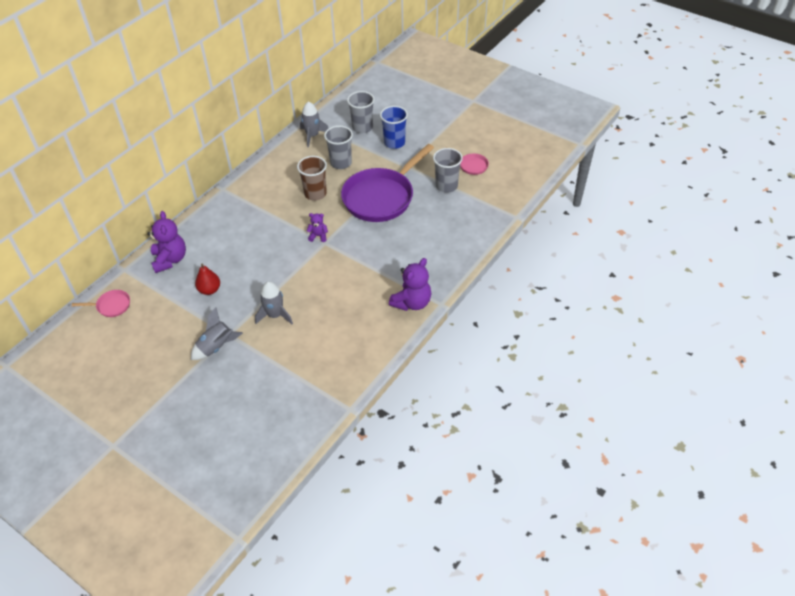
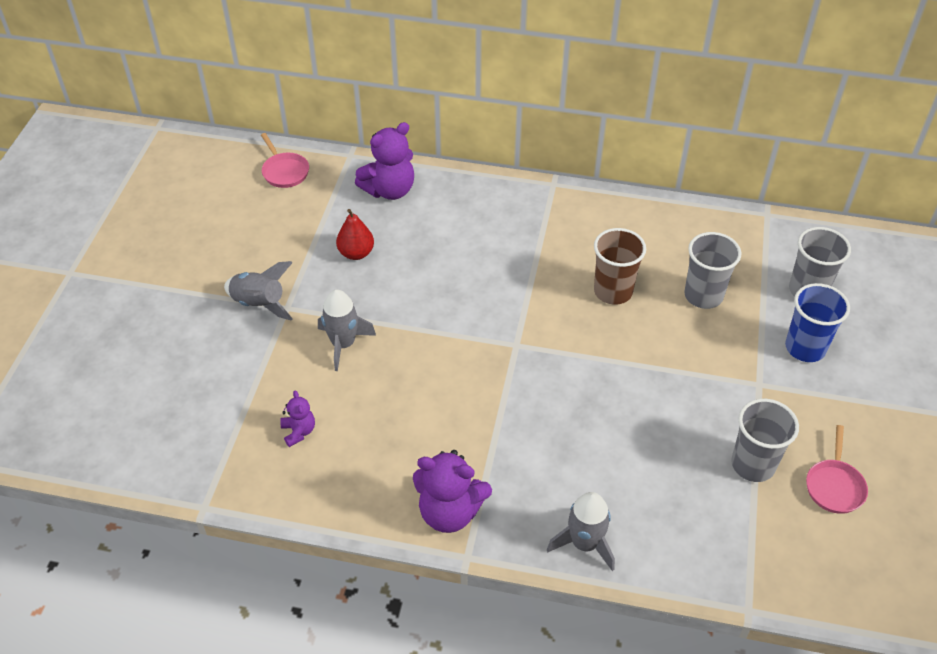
camera: 65 degrees right, 0 degrees up
grey rocket [300,101,329,147] -> grey rocket moved to [547,492,615,571]
purple teddy bear [307,213,328,242] -> purple teddy bear moved to [280,390,315,447]
purple pan [341,144,434,222] -> none

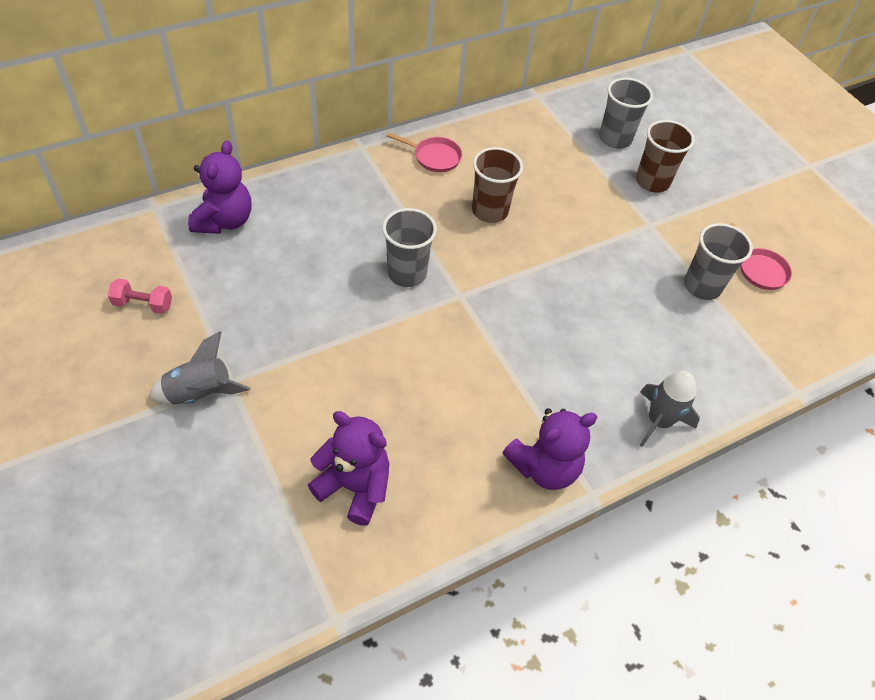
camera: 45 degrees left, 5 degrees up
pink pan [261,133,309,188] -> pink pan moved to [386,132,462,172]
purple teddy bear [280,390,315,447] -> purple teddy bear [308,411,389,526], size x1.91
grey rocket [318,290,376,371] -> none
red pear [336,209,374,260] -> none
grey cup [684,232,741,309] -> grey cup moved to [382,208,437,287]
blue cup [785,283,850,362] -> brown cup [636,120,695,193]
none -> pink dumbbell [108,278,172,314]

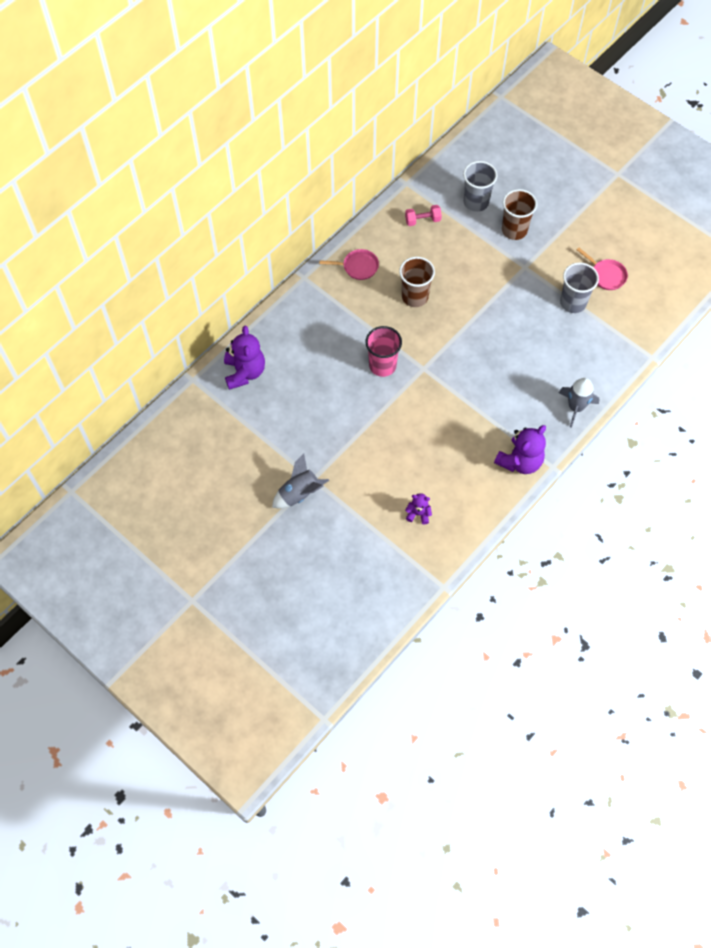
camera: 15 degrees left, 10 degrees up
pink dumbbell [108,278,172,314] -> pink dumbbell moved to [405,205,442,226]
purple teddy bear [308,411,389,526] -> purple teddy bear [405,493,432,524], size x0.52
grey cup [382,208,437,287] -> pink cup [365,326,402,377]

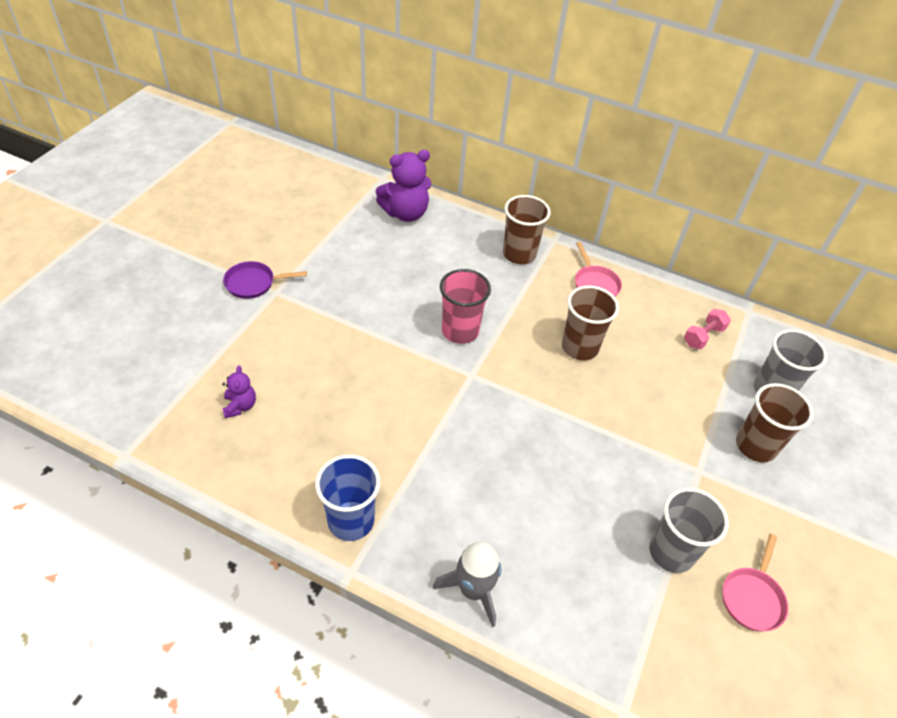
camera: 70 degrees right, 15 degrees down
grey rocket [272,453,329,509] -> purple pan [223,261,307,299]
pink dumbbell [405,205,442,226] -> pink dumbbell turned 75 degrees clockwise [684,309,731,349]
purple teddy bear [494,425,546,474] -> blue cup [315,454,380,541]
none -> brown cup [503,195,551,264]

